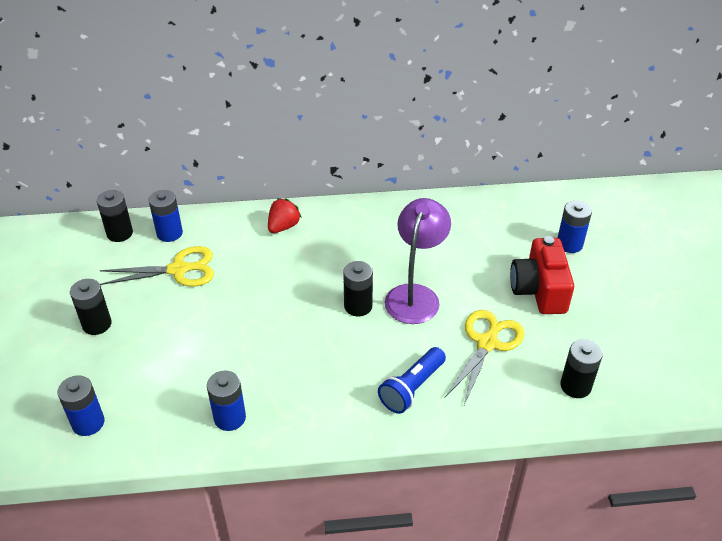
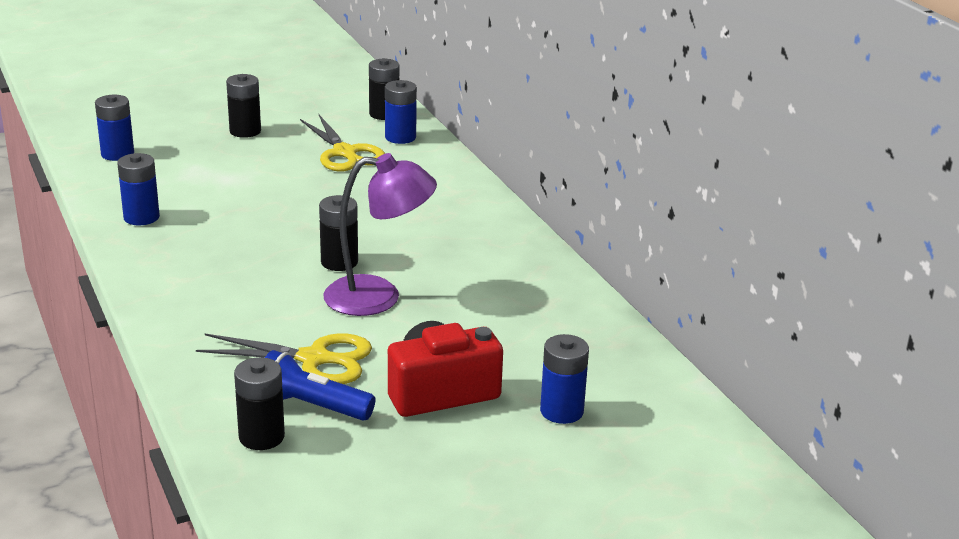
camera: 70 degrees right, 15 degrees down
red strawberry [268,198,302,233] -> none
blue flashlight [378,347,446,414] -> blue flashlight moved to [265,350,376,421]

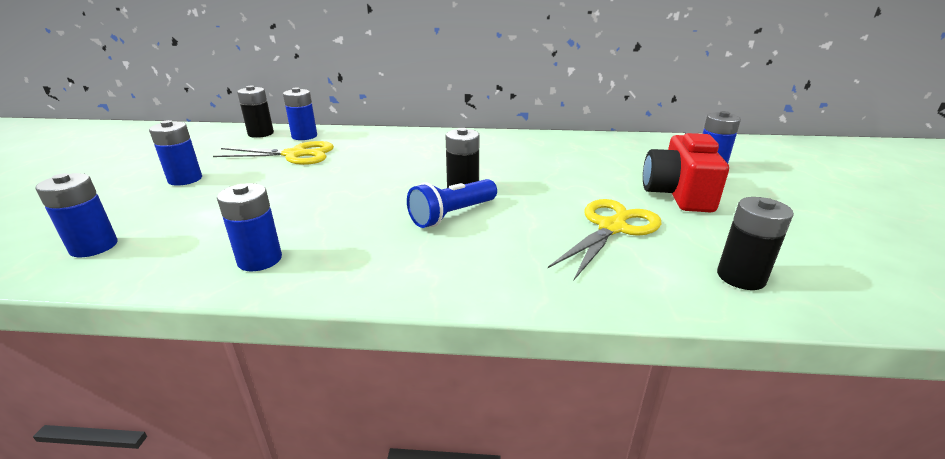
camera: 60 degrees left, 0 degrees up
black battery [226,74,261,138] -> blue battery [149,120,202,186]
blue flashlight [265,350,376,421] -> blue flashlight moved to [407,179,497,228]
purple lamp [323,153,437,316] -> none

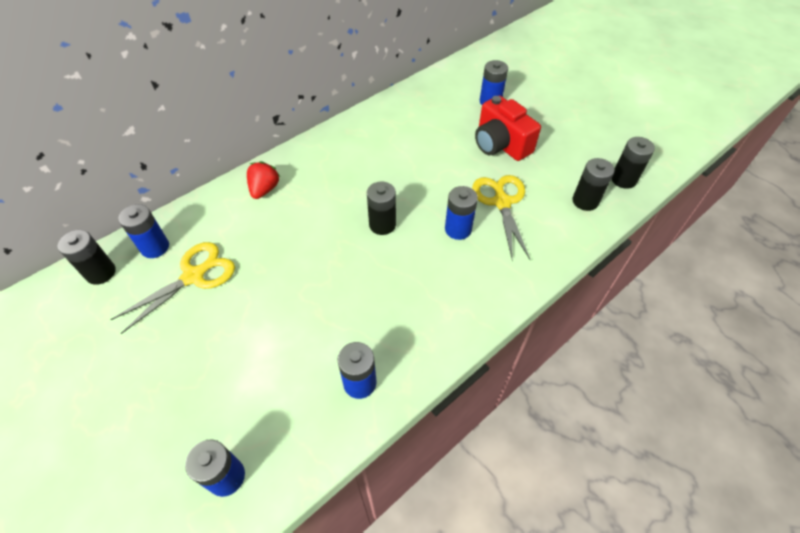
camera: 45 degrees left, 25 degrees up
blue battery [149,120,202,186] -> blue battery moved to [445,186,478,240]
blue flashlight [407,179,497,228] -> none
none -> red strawberry [247,161,280,199]
none -> black battery [611,137,655,189]

